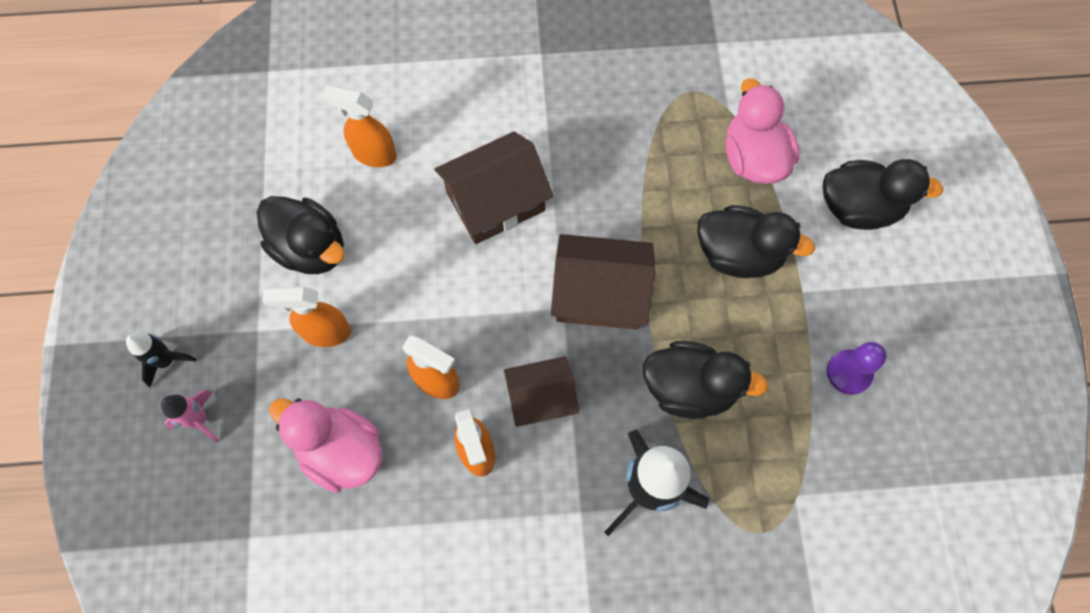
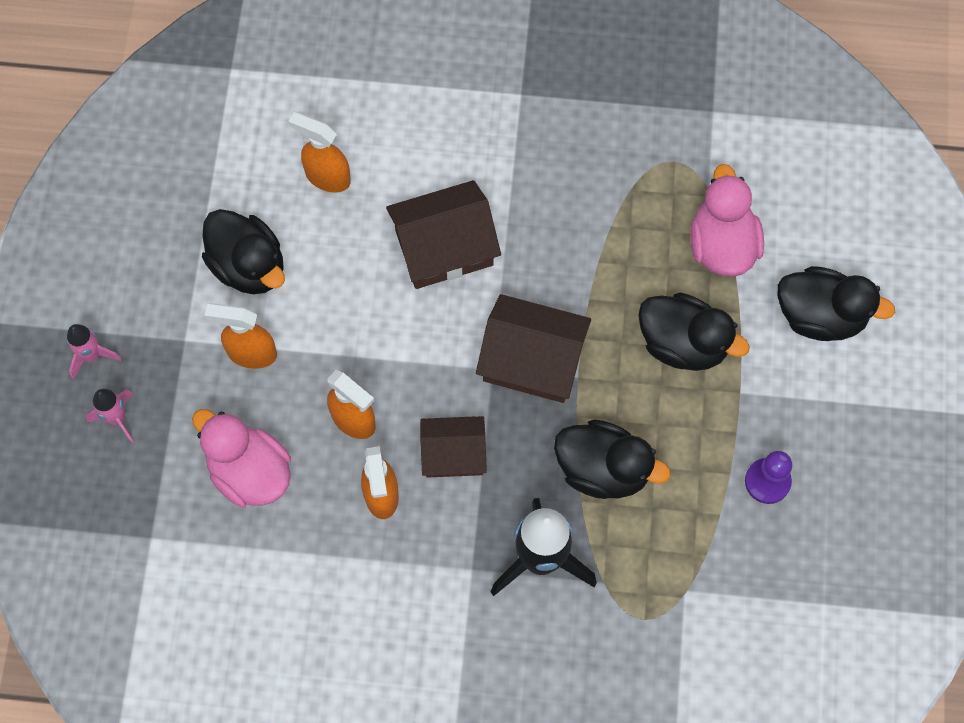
camera: 10 degrees right, 0 degrees up
black rocket [126,333,197,387] -> pink rocket [67,324,121,379]

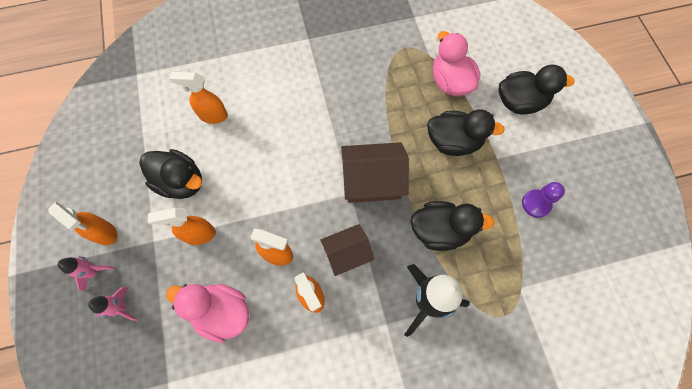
camera: 20 degrees left, 0 degrees up
brown house [386,180,501,289] -> none
none -> orange spray bottle [48,202,117,245]

